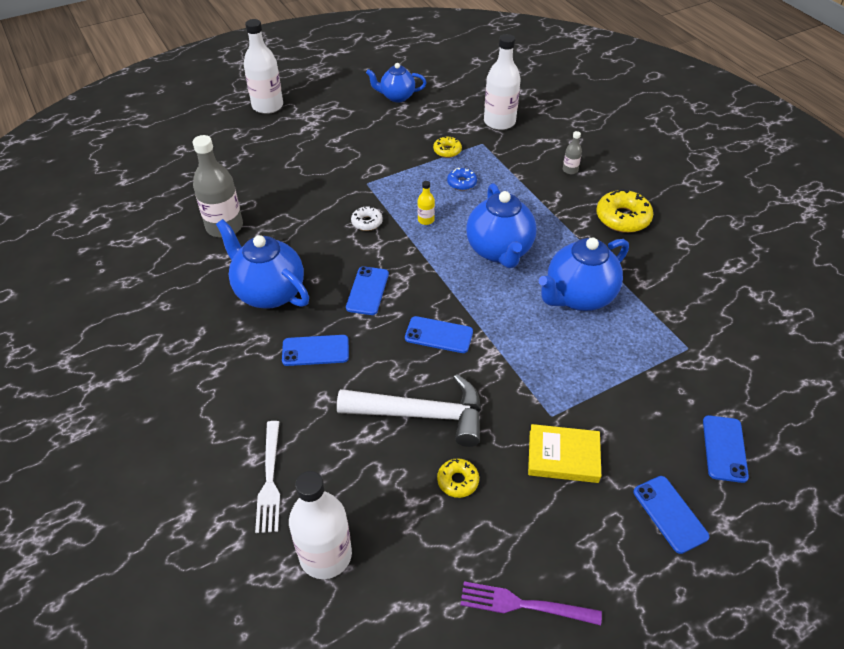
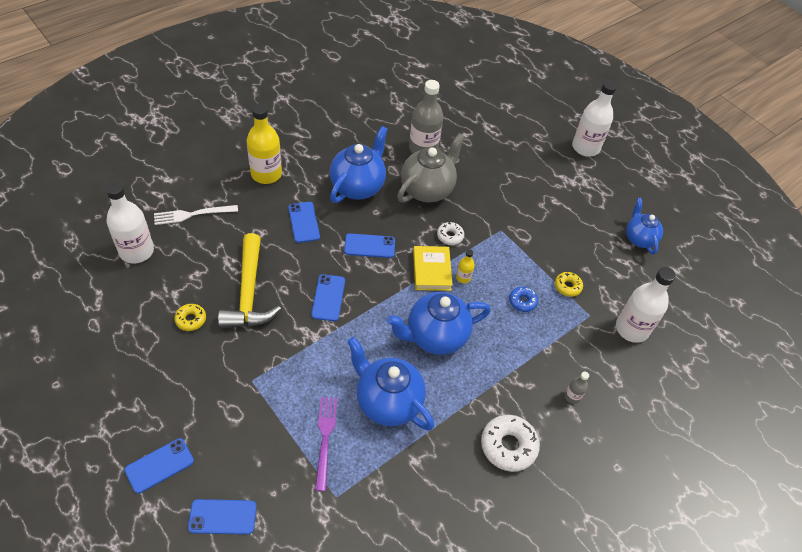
camera: 75 degrees right, 5 degrees up
white hammer [337,374,481,447] -> yellow hammer [218,233,281,328]
purple fork [460,581,602,625] -> purple fork moved to [315,397,337,491]
yellow book [528,424,601,483] -> yellow book moved to [413,246,453,291]
yellow donut [596,189,653,233] -> white donut [481,415,540,472]
none -> yellow bottle [247,104,282,184]
none -> grey teapot [397,133,465,203]

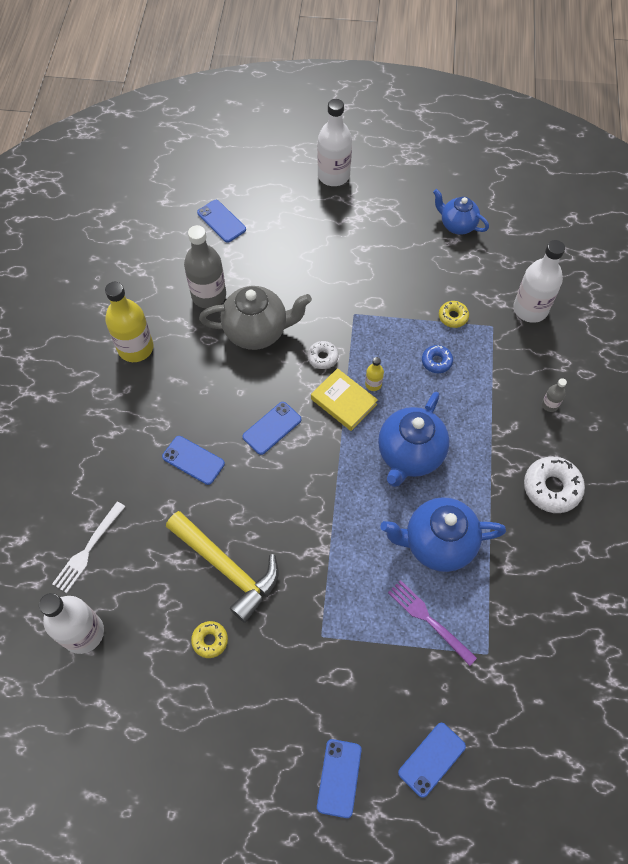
camera: 40 degrees left, 10 degrees up
yellow bottle [247,104,282,184] -> yellow bottle moved to [105,282,153,362]
blue phone [311,274,345,321] -> blue phone moved to [197,200,246,243]
blue teapot [330,126,388,203] -> none
grey teapot [397,133,465,203] -> grey teapot turned 90 degrees clockwise [199,286,312,350]

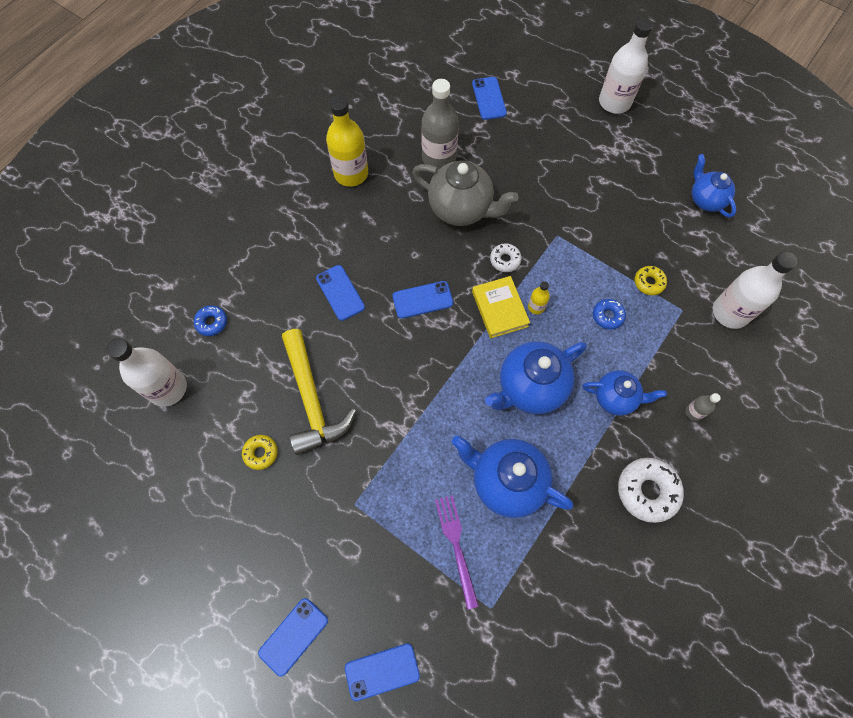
camera: 30 degrees right, 5 degrees up
white fork [52,501,126,593] -> blue donut [194,305,227,336]
none -> blue teapot [583,370,667,416]

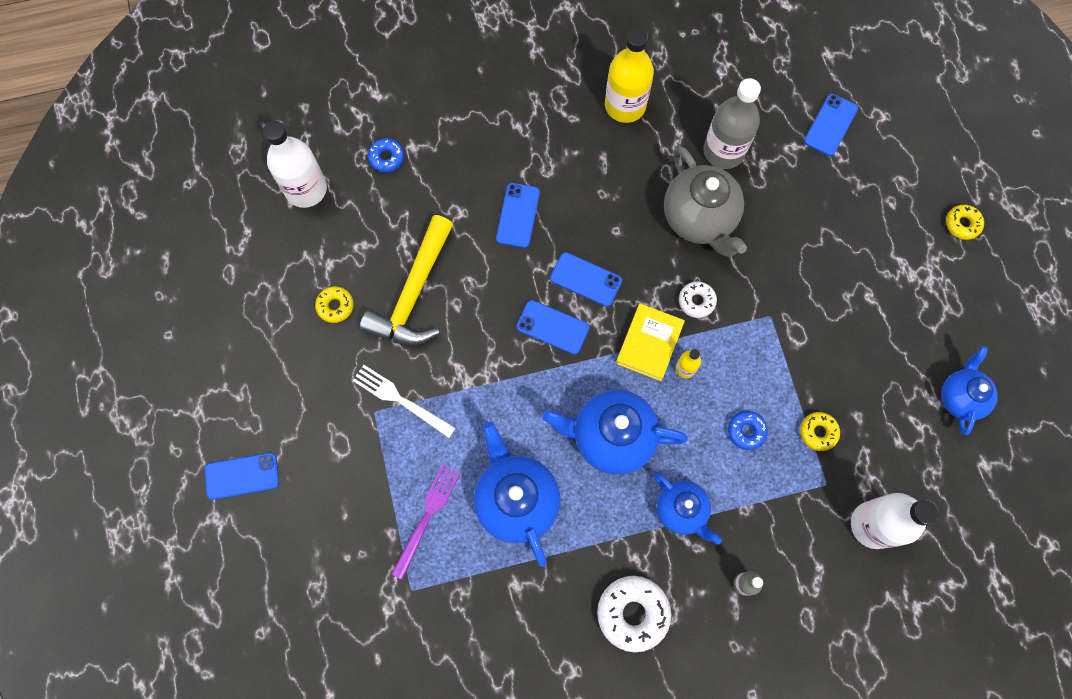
camera: 40 degrees right, 5 degrees up
blue phone [345,643,420,701] -> blue phone moved to [516,300,590,354]
white bottle [599,18,653,114] -> yellow donut [946,205,984,240]
none -> white fork [352,365,456,438]

